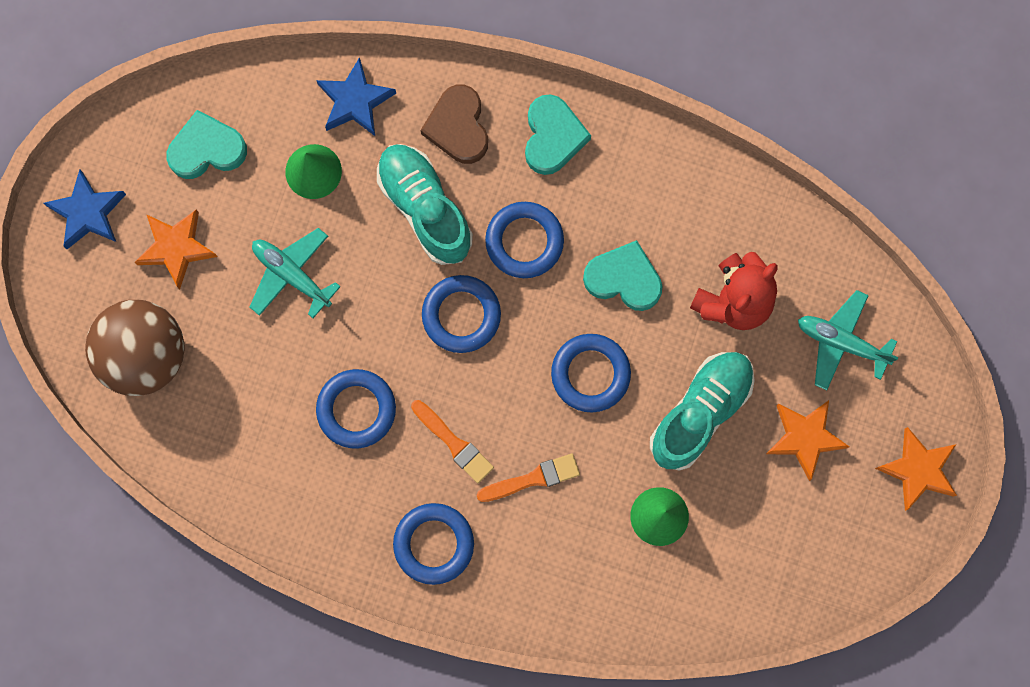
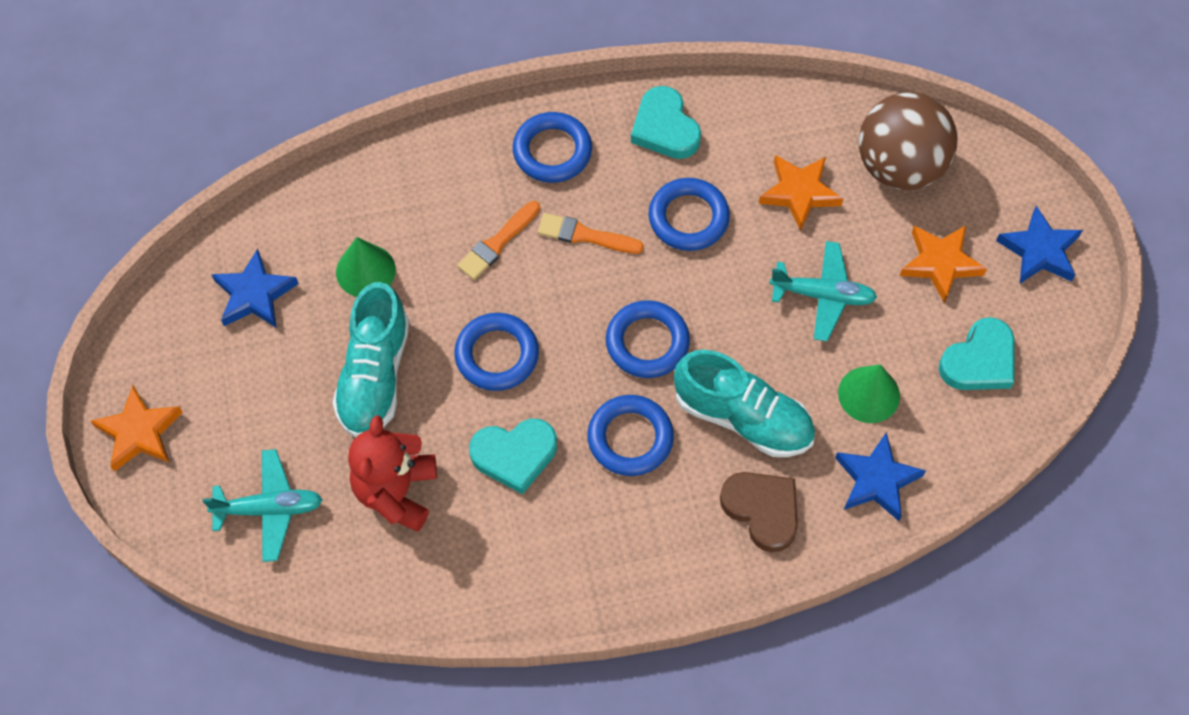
camera: 150 degrees right, 15 degrees down
turquoise heart [525,94,591,175] -> turquoise heart moved to [631,86,701,159]
orange star [766,400,849,481] -> orange star moved to [759,155,843,231]
none -> blue star [211,249,299,328]

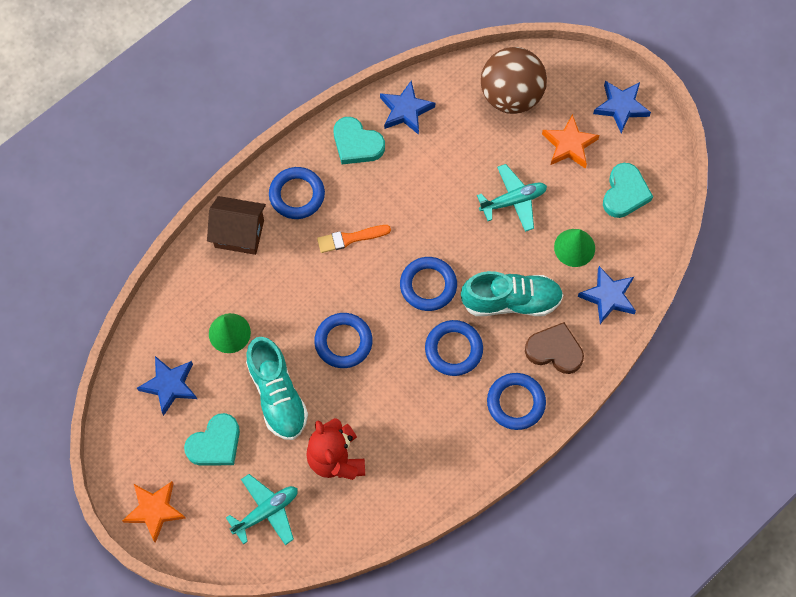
camera: 30 degrees left, 5 degrees up
orange brush [457,201,540,280] -> none
turquoise heart [469,419,557,494] -> turquoise heart moved to [184,413,240,466]
blue ring [648,178,730,251] -> blue ring moved to [487,373,546,430]
orange star [759,155,843,231] -> none
none -> brown house [207,196,266,255]
none -> blue star [380,81,435,135]

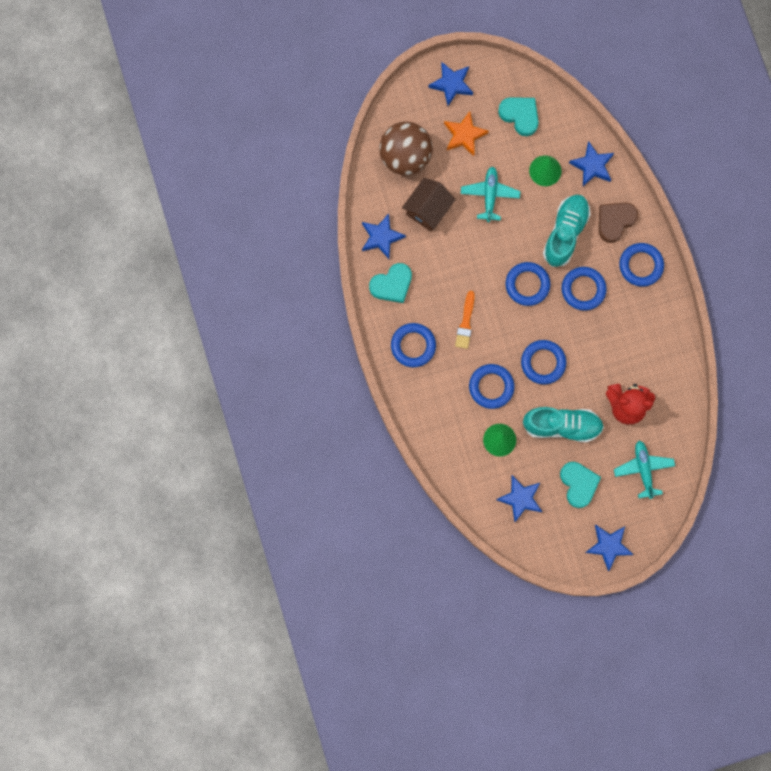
camera: 65 degrees left, 10 degrees up
orange star [122,481,186,543] -> blue star [585,525,634,571]
brown house [207,196,266,255] -> brown house moved to [402,178,456,231]
none -> blue ring [469,364,514,409]

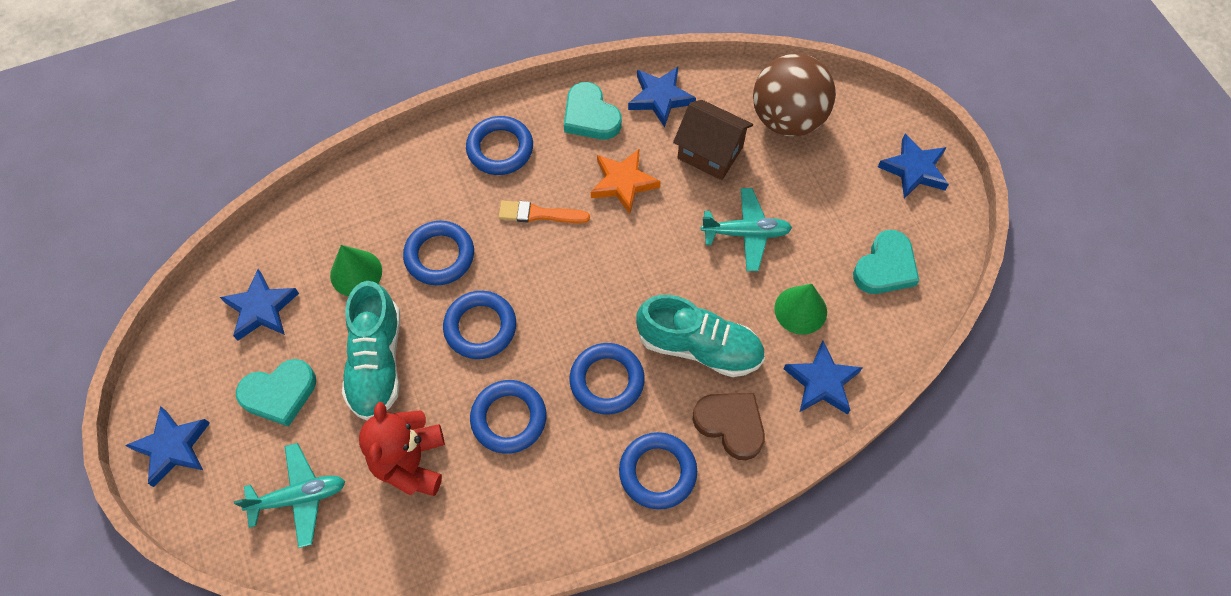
camera: 85 degrees right, 15 degrees down
orange star [444,111,489,156] -> orange star moved to [591,149,661,214]
blue ring [506,262,550,306] -> blue ring moved to [470,380,546,454]

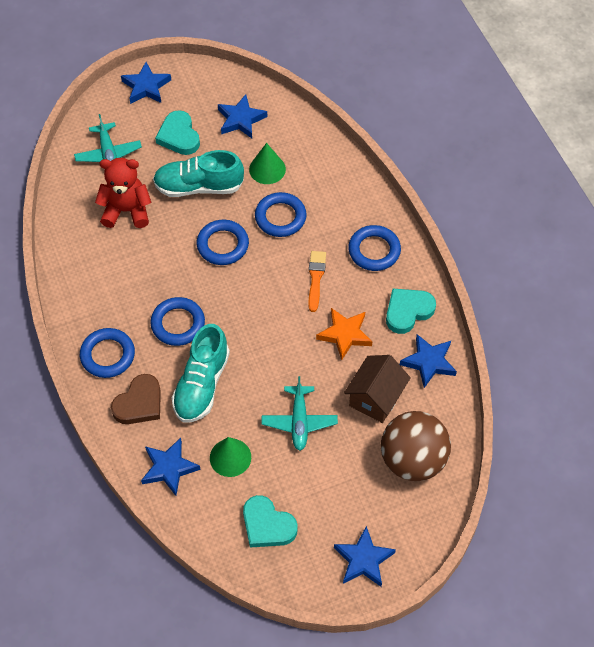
camera: 90 degrees right, 5 degrees down
blue ring [470,380,546,454] -> none

